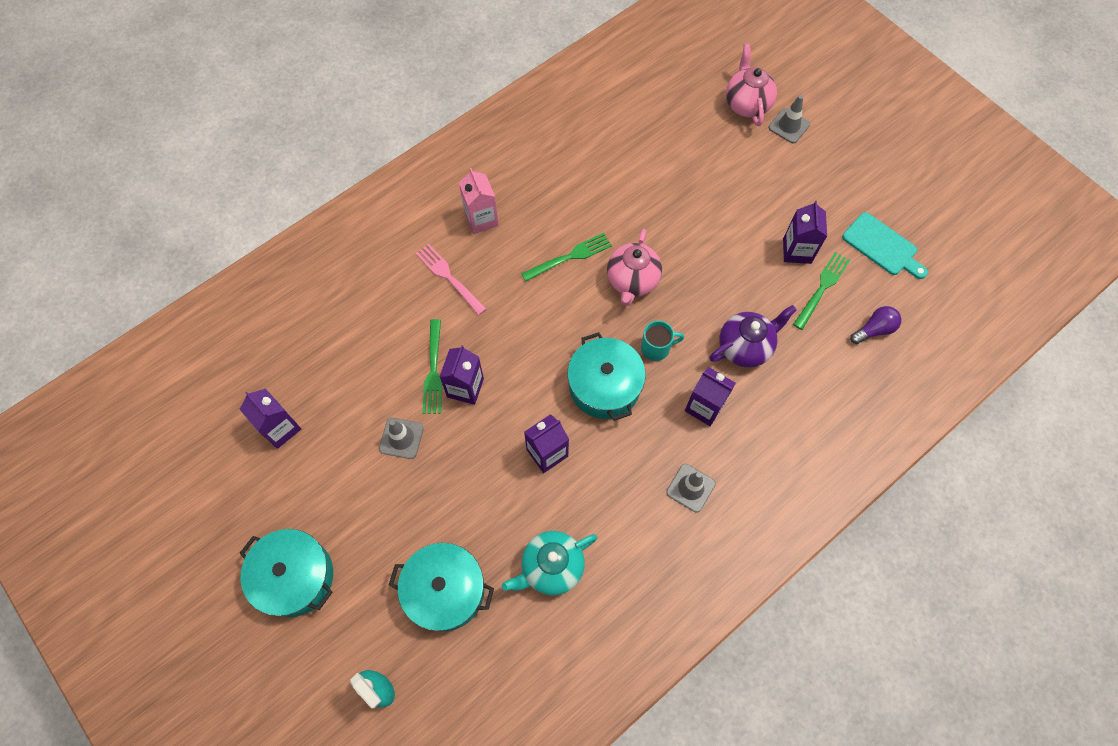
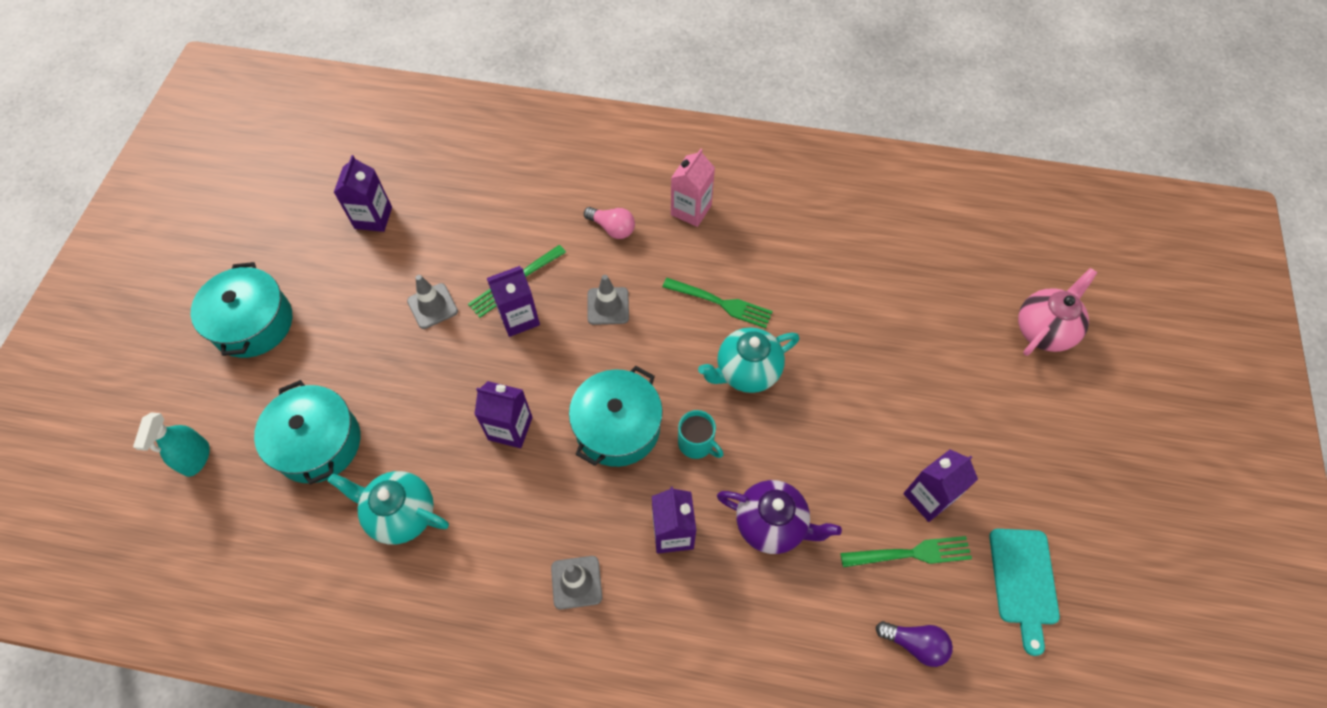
camera: 50 degrees right, 5 degrees down
pink fork [415,244,486,315] -> pink light bulb [584,207,635,239]
pink teapot [607,229,662,306] -> turquoise teapot [698,327,799,393]
grey traffic cone [768,95,810,143] -> grey traffic cone moved to [588,275,629,325]

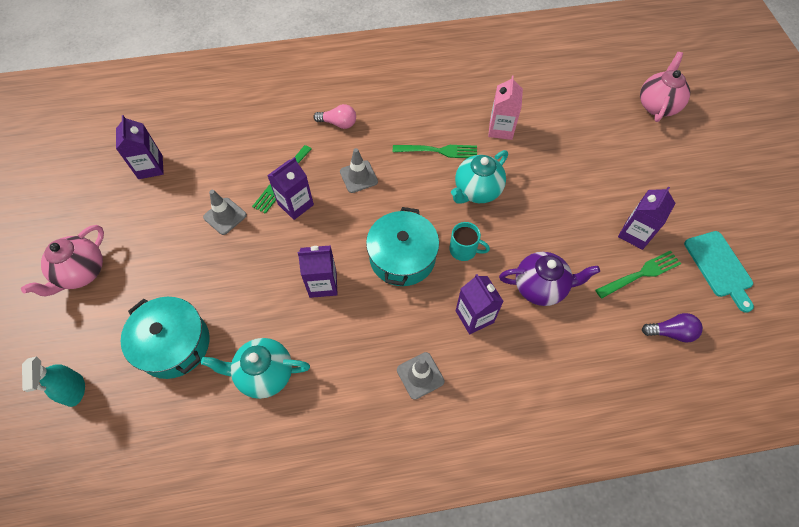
camera: 20 degrees left, 0 degrees up
turquoise pot [191,262,292,358] -> pink teapot [21,225,104,296]
pink carton [671,149,715,227] -> pink carton moved to [488,76,523,140]

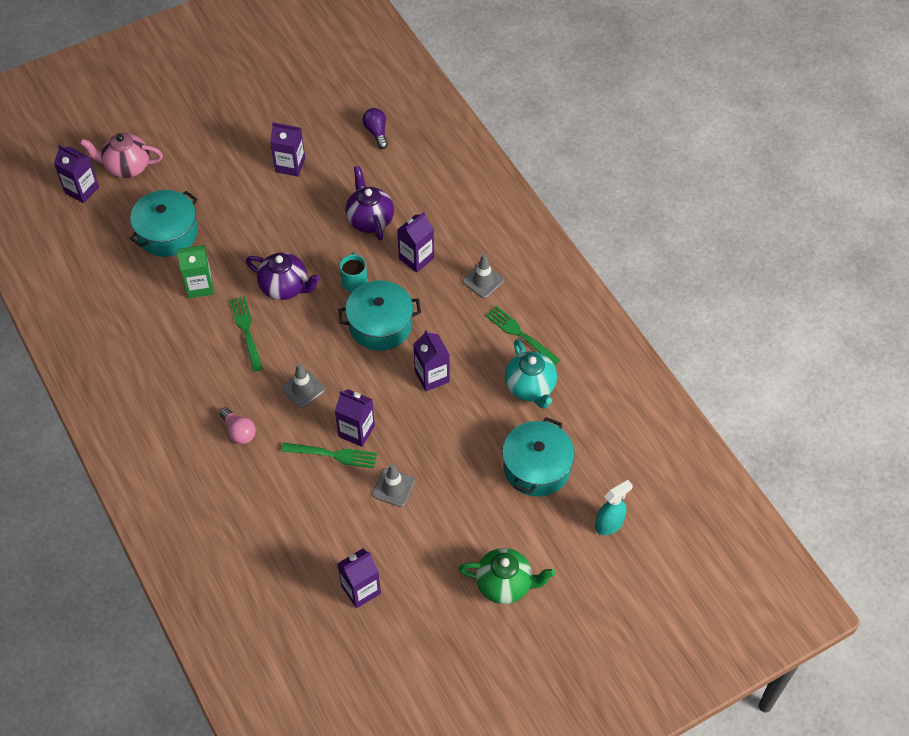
camera: 110 degrees left, 5 degrees down
pink teapot [21,225,104,296] -> green teapot [459,548,555,604]
pink light bulb [314,104,356,129] -> pink light bulb turned 150 degrees clockwise [219,407,256,444]
turquoise teapot [451,150,508,204] -> purple teapot [246,252,320,300]
pink carton [488,76,523,140] -> green carton [177,245,214,298]
green fork [596,250,681,299] -> green fork moved to [485,306,560,365]
turquoise cutting board [684,231,754,313] -> none
none -> purple carton [54,145,99,203]
none -> turquoise pot [129,190,198,257]

